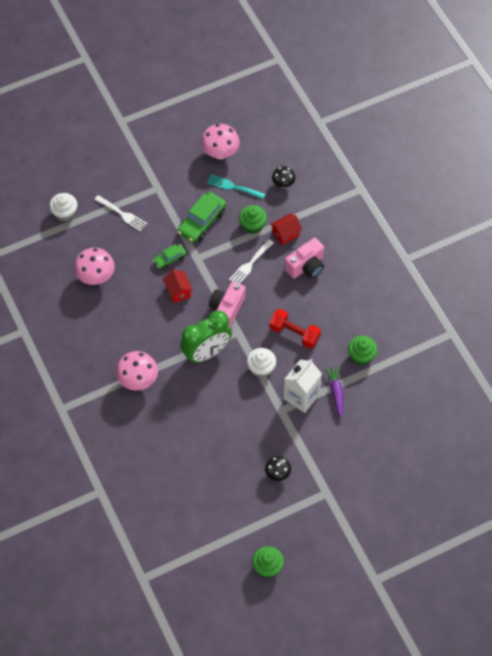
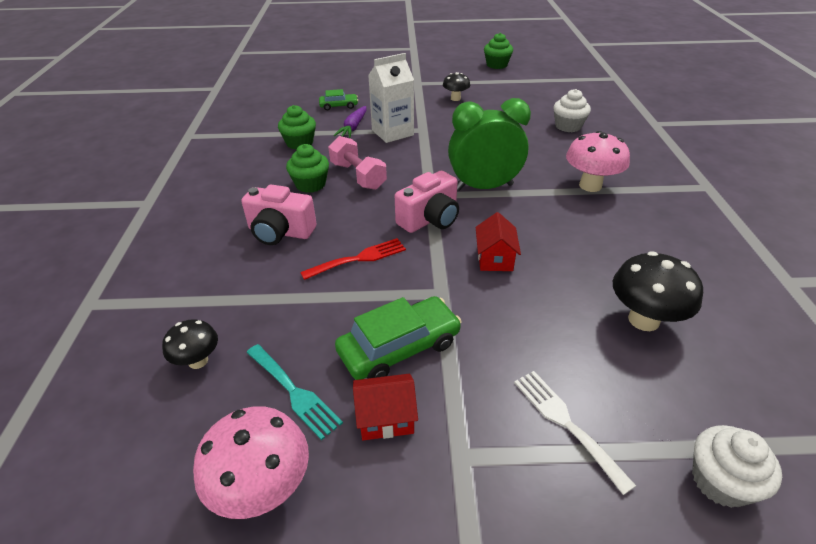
camera: 155 degrees left, 20 degrees down
pink mushroom [74,248,115,285] -> black mushroom [613,251,703,331]
green car [153,244,187,269] -> green car moved to [319,89,358,110]
white fork [229,239,274,284] -> red fork [300,238,406,280]
green cupcake [239,205,267,234] -> green cupcake moved to [286,144,329,193]
white cupcake [247,348,276,378] -> white cupcake moved to [553,89,591,132]
red dumbbell [269,309,321,349] -> pink dumbbell [328,136,387,190]
red house [270,214,302,245] -> red house moved to [353,374,418,440]
pink camera [285,238,324,278] -> pink camera turned 150 degrees counterclockwise [242,185,317,245]

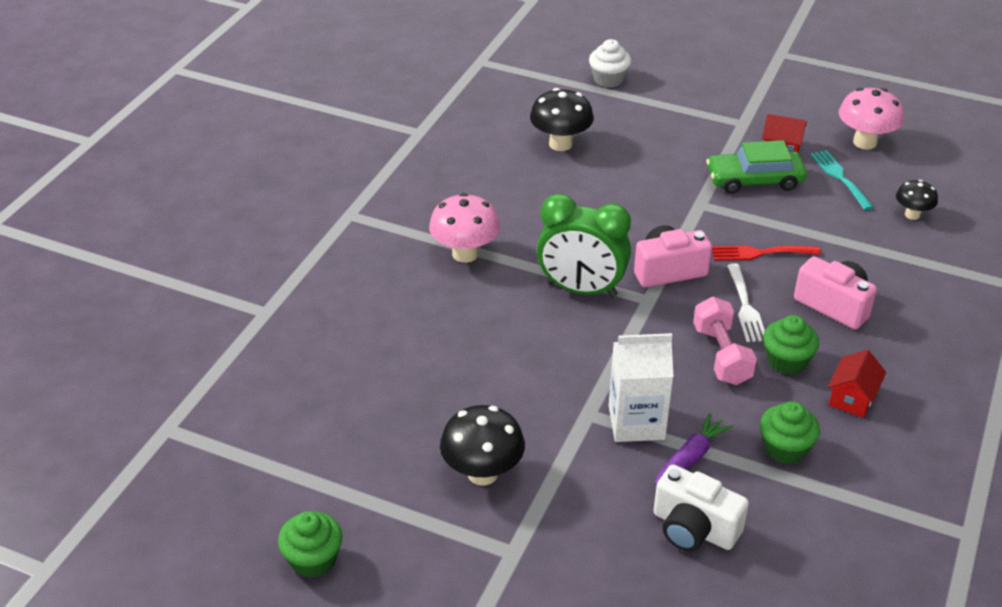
camera: 155 degrees left, 0 degrees up
green car [319,89,358,110] -> white camera [653,464,749,552]
black mushroom [443,72,470,101] -> black mushroom [440,405,525,486], size x1.66
red house [476,212,521,271] -> red house moved to [828,350,886,418]
white fork [514,371,636,495] -> white fork moved to [727,263,765,342]
white cupcake [553,89,591,132] -> none

